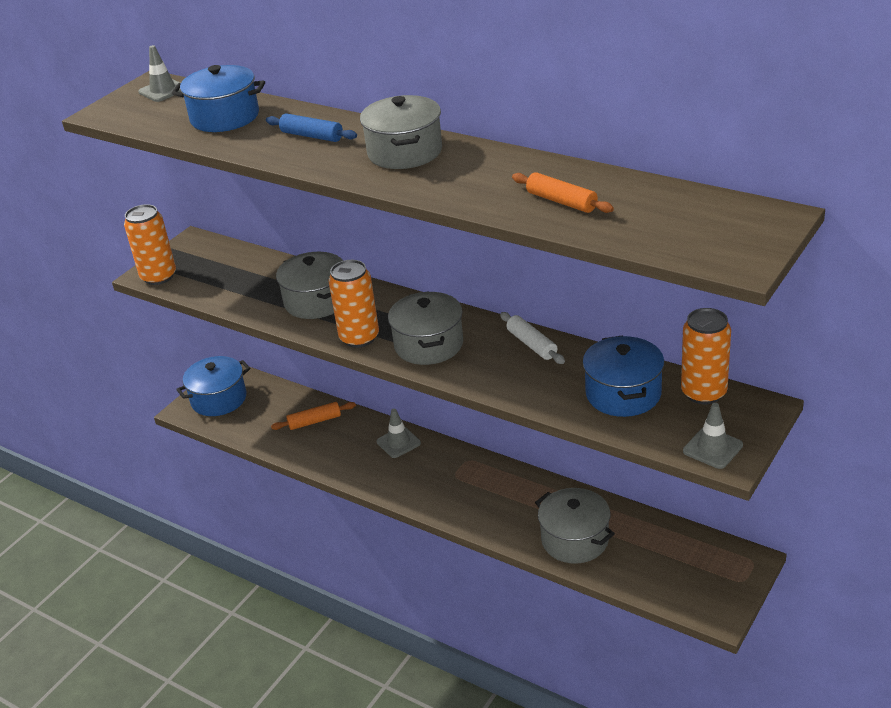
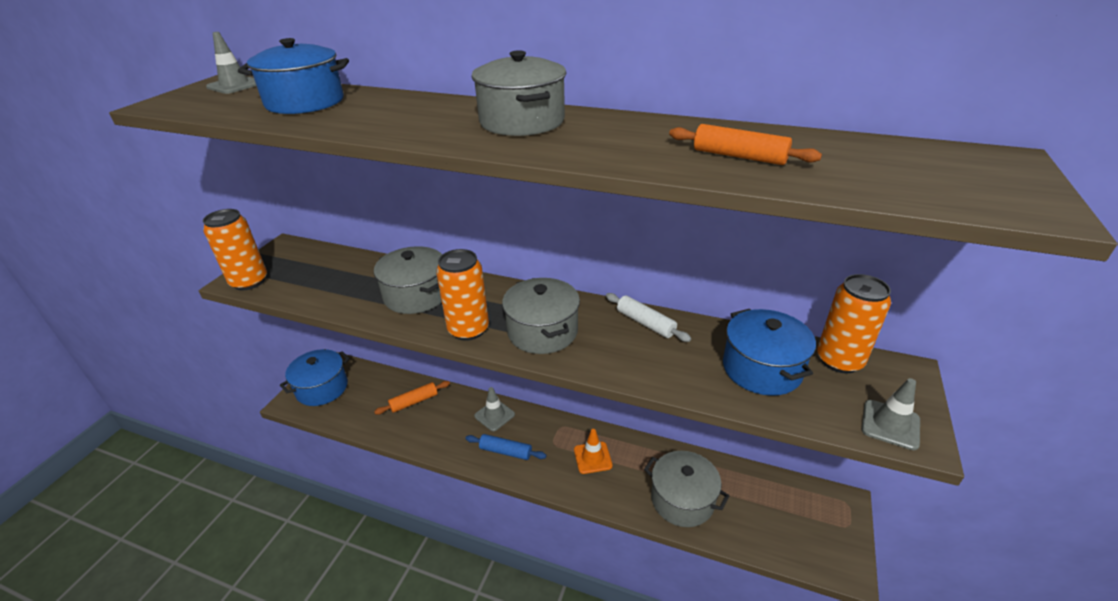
camera: 15 degrees left, 0 degrees up
blue rolling pin [266,113,357,142] -> blue rolling pin moved to [465,434,547,460]
none -> orange traffic cone [574,429,613,474]

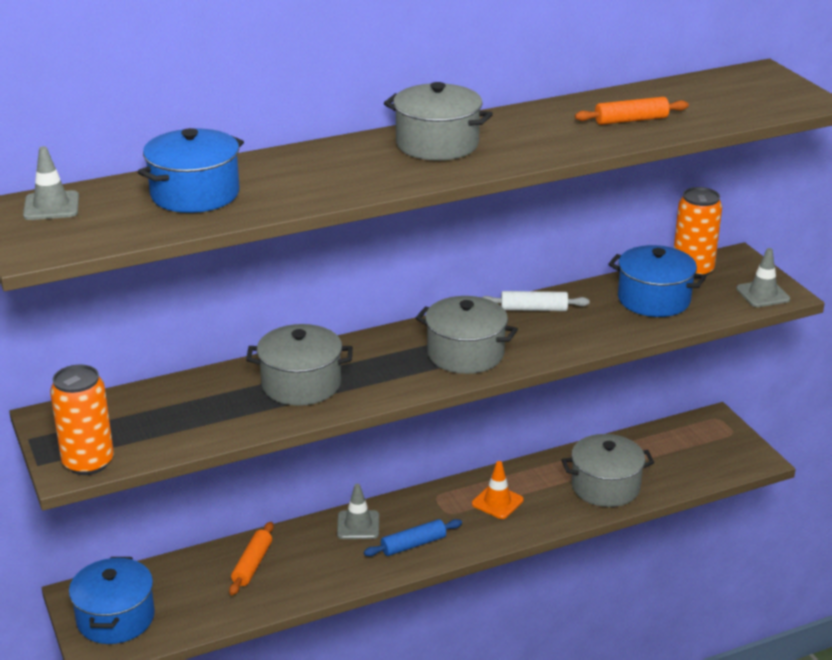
camera: 45 degrees left, 5 degrees down
orange can [436,249,489,341] -> none

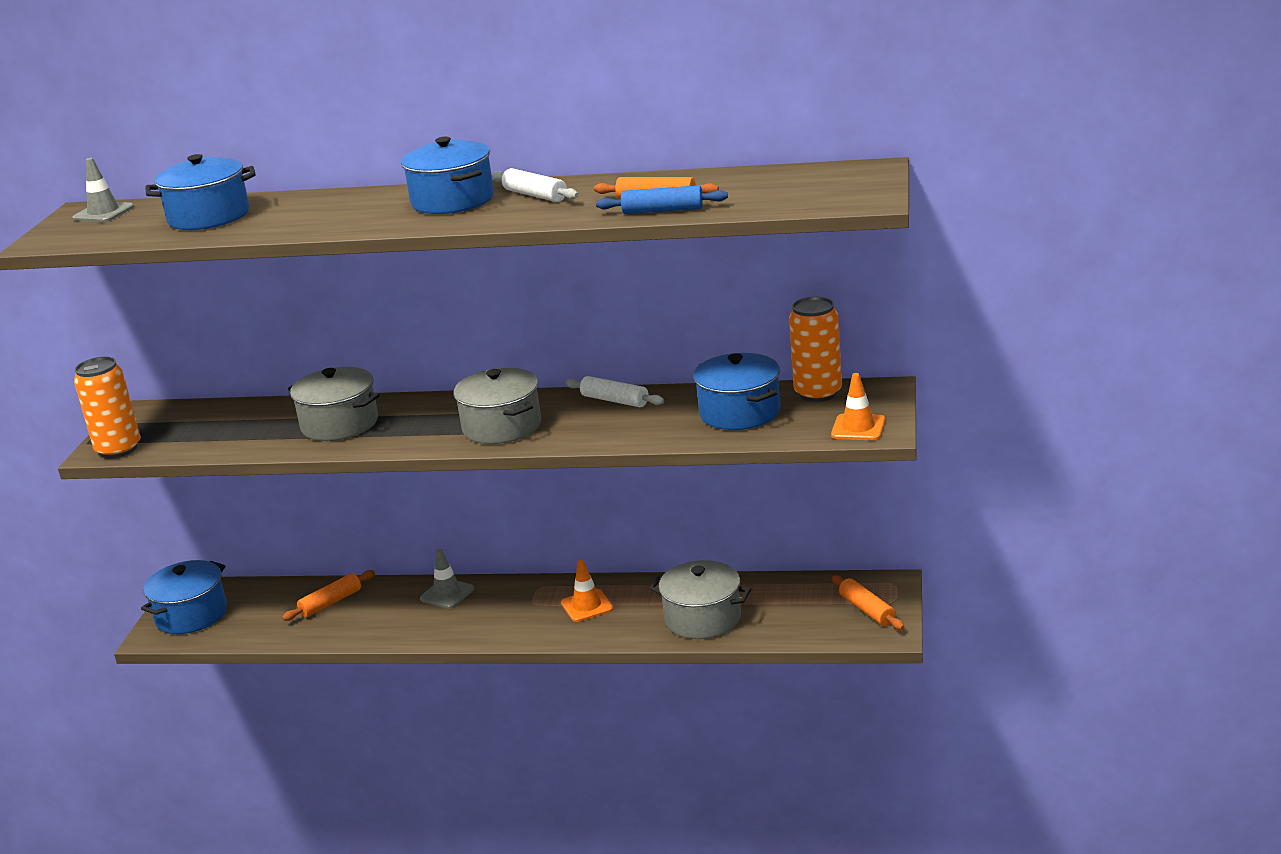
camera: 35 degrees right, 5 degrees down
blue rolling pin [364,519,462,556] -> blue rolling pin moved to [596,185,728,214]
grey pot [384,82,493,161] -> blue pot [401,137,494,214]
grey traffic cone [736,248,790,307] -> orange traffic cone [831,373,885,440]
none -> white rolling pin [492,168,578,202]
none -> orange rolling pin [832,575,904,630]

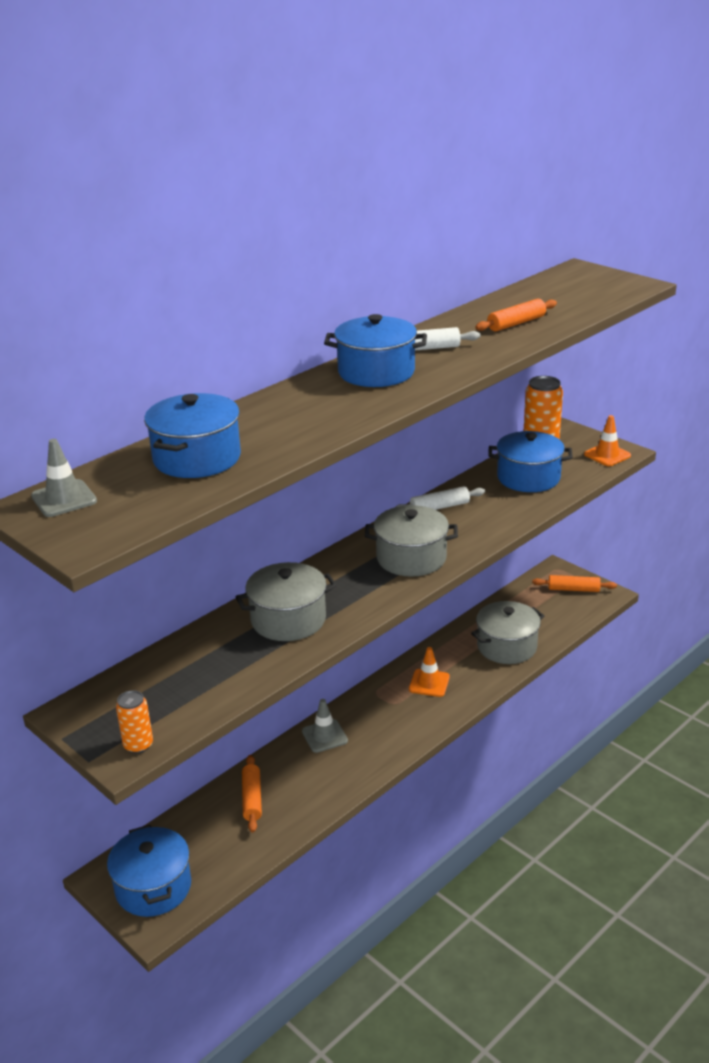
camera: 55 degrees left, 5 degrees up
orange can [74,357,141,458] -> orange can [116,690,153,753], size x0.58
blue rolling pin [596,185,728,214] -> none

